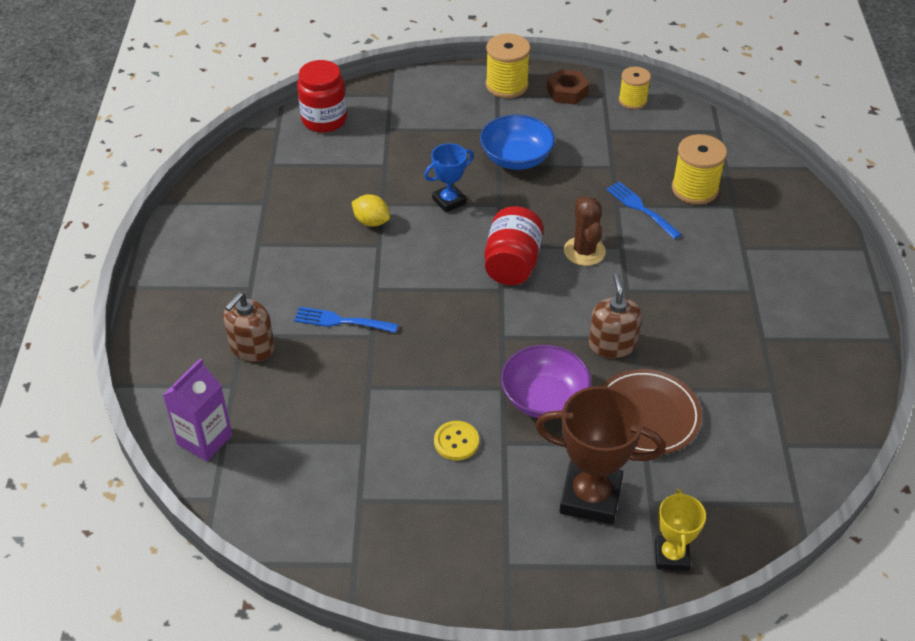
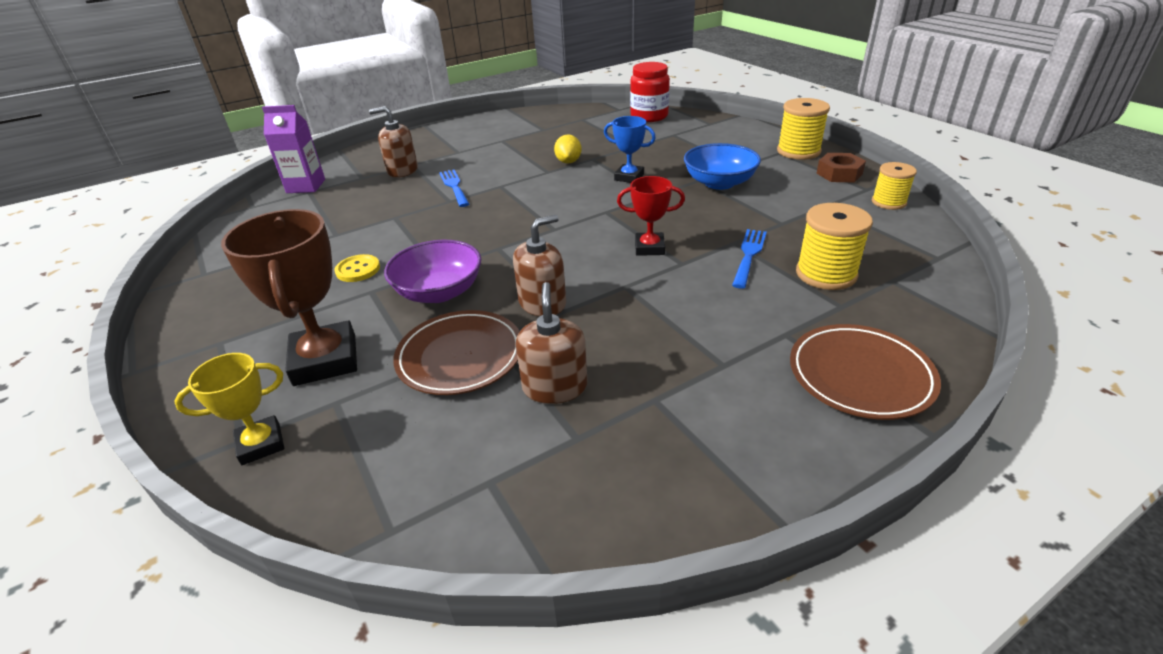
camera: 60 degrees right, 10 degrees down
red jar [485,206,543,285] -> none
brown cactus [564,196,606,266] -> red trophy [617,176,685,256]
none -> brown soap dispenser [516,282,587,404]
none -> brown plate [790,324,941,420]

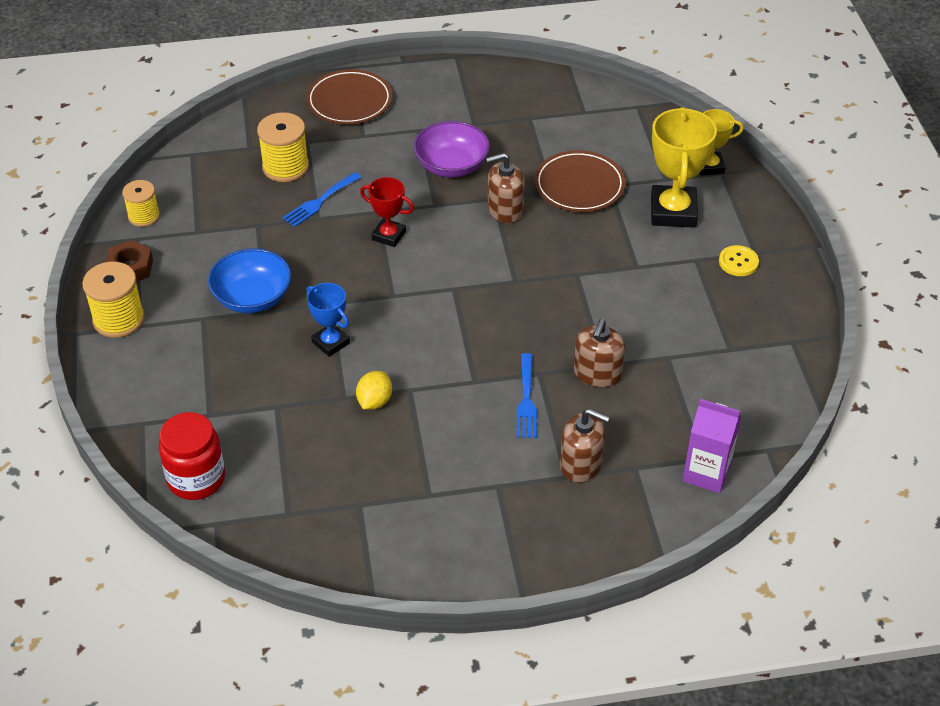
camera: 160 degrees left, 10 degrees up
brown trophy [221,209,357,386] -> yellow trophy [651,107,717,228]
yellow button [335,254,380,282] -> yellow button moved to [719,245,759,276]
purple bowl [384,240,481,303] -> purple bowl moved to [414,121,490,178]
brown soap dispenser [516,282,587,404] -> brown soap dispenser moved to [574,319,625,387]

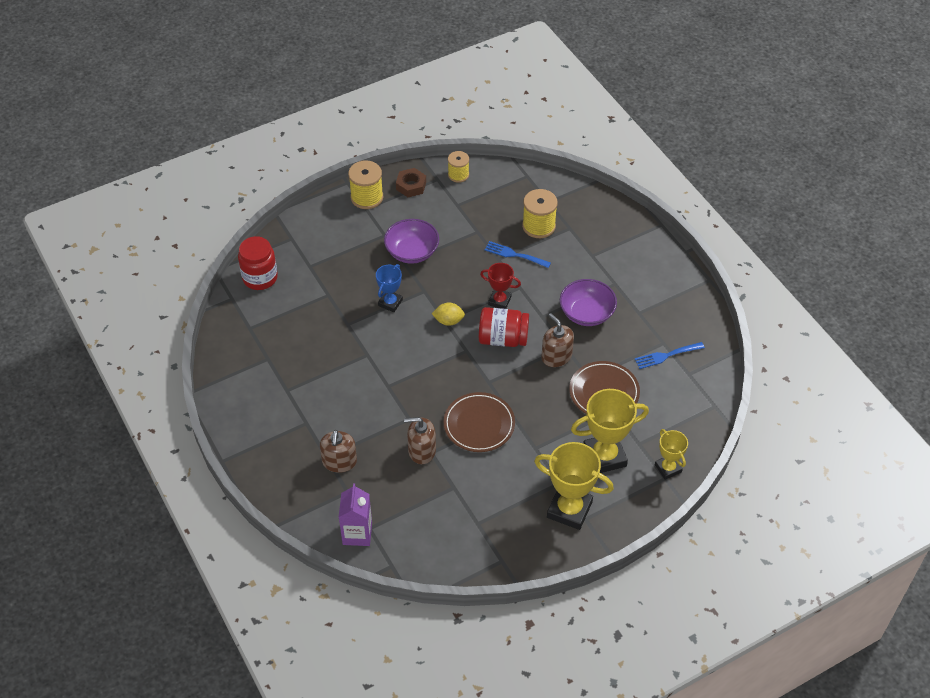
camera: 70 degrees right, 5 degrees up
blue bowl [208,248,291,313] -> purple bowl [384,219,439,264]
brown plate [306,69,392,124] -> brown plate moved to [443,392,515,452]
yellow lemon [356,371,392,410] -> yellow lemon moved to [432,303,465,326]
red trophy [360,177,414,247] -> red trophy turned 75 degrees counterclockwise [480,263,521,309]
blue fork [517,353,537,438] -> blue fork moved to [635,342,705,369]
yellow button [719,245,759,276] -> yellow trophy [534,442,614,530]
none -> red jar [479,307,529,347]

